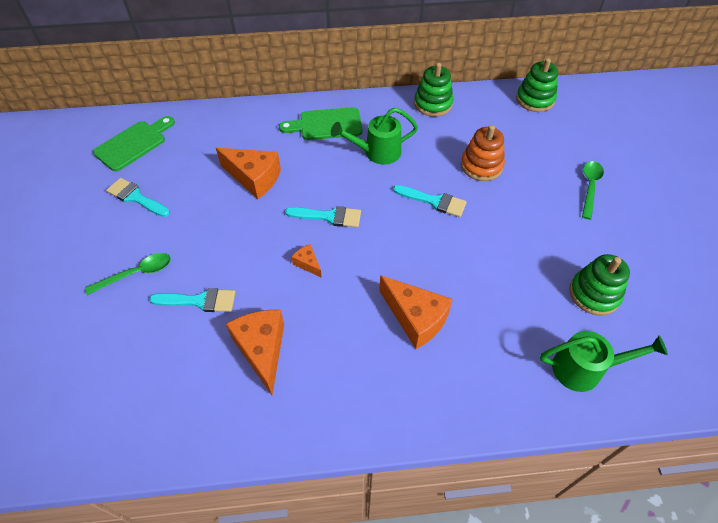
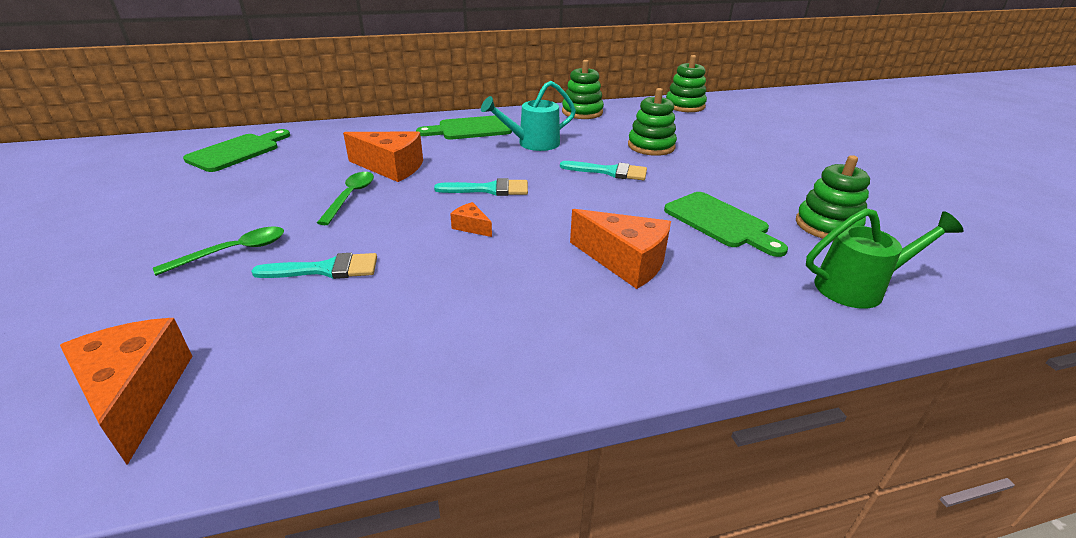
camera: 10 degrees left, 20 degrees down
turquoise brush [106,178,170,217] -> none
orange cheese [226,310,284,395] -> orange cheese moved to [60,318,192,465]
green watering can [331,108,418,165] -> turquoise watering can [481,81,576,151]
orange stacking toy [461,125,505,181] -> green stacking toy [628,88,677,156]
green spoon [582,161,604,220] -> green spoon moved to [317,172,374,225]
none -> green cutting board [664,192,788,257]

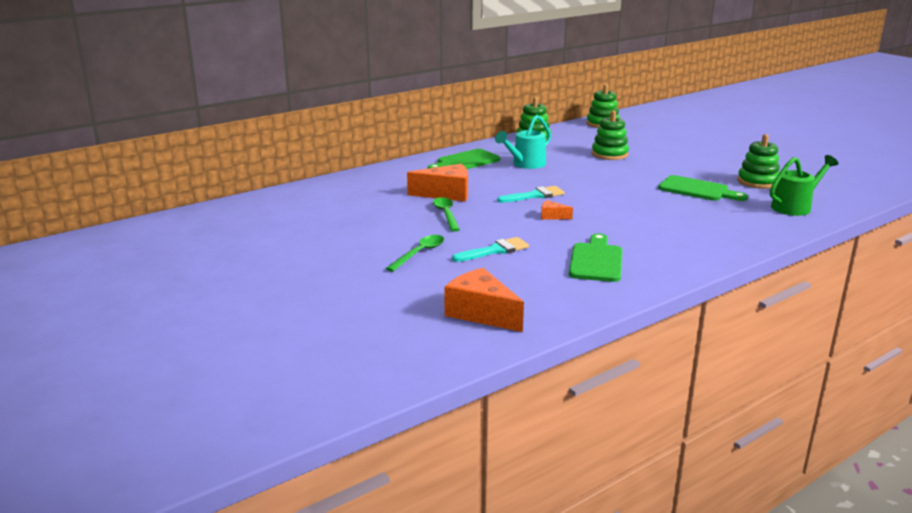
camera: 20 degrees left, 10 degrees down
green cutting board [183,129,290,172] -> green cutting board moved to [569,233,622,282]
turquoise brush [560,161,647,180] -> none
orange cheese [570,209,671,289] -> none

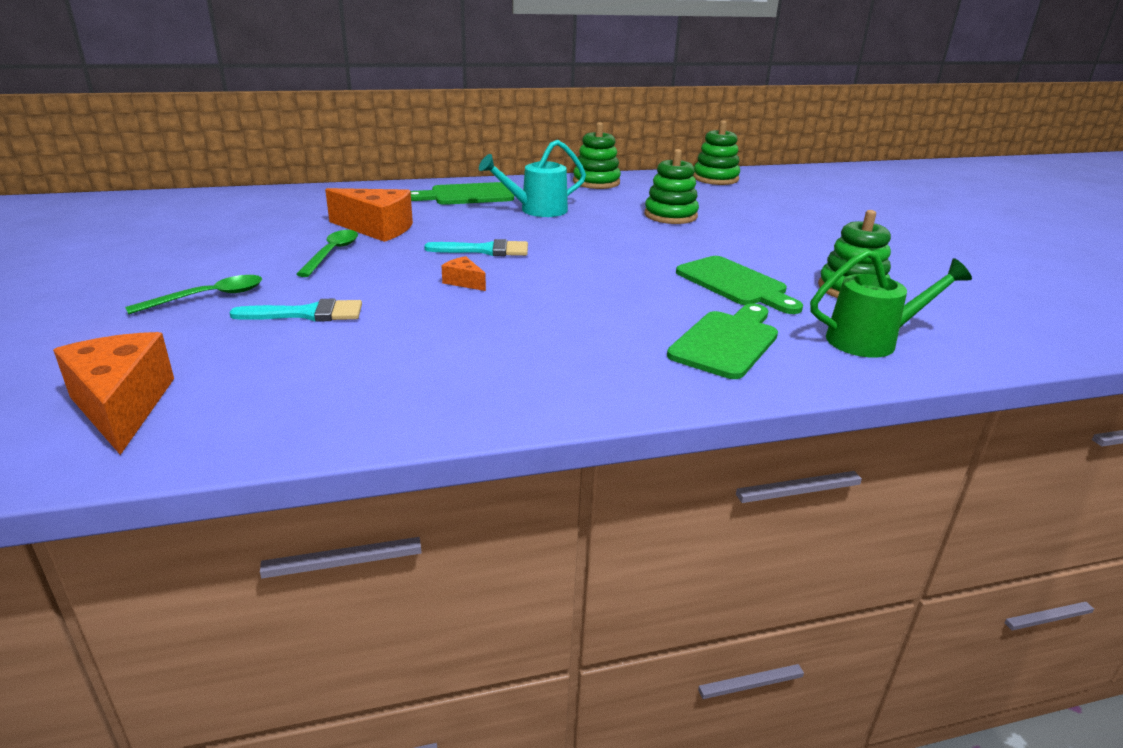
camera: 20 degrees right, 5 degrees up
green cutting board [569,233,622,282] -> green cutting board moved to [667,304,778,379]

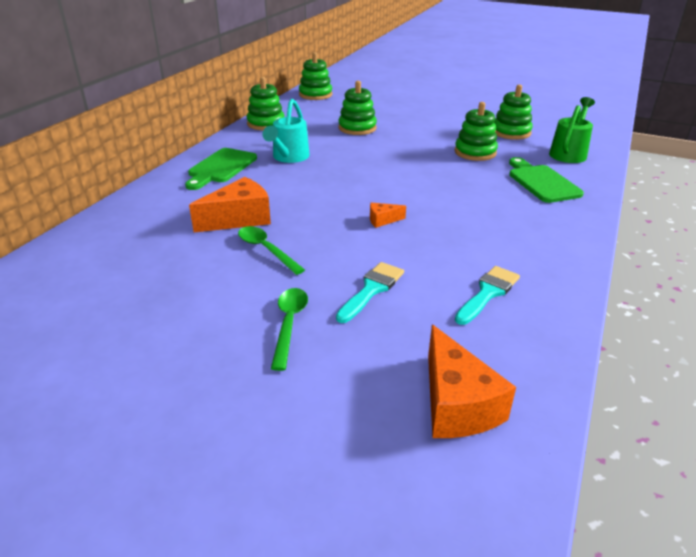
camera: 50 degrees left, 5 degrees up
orange cheese [53,332,174,455] -> orange cheese turned 120 degrees counterclockwise [428,325,516,438]
turquoise brush [424,239,528,256] -> turquoise brush moved to [455,266,520,325]
green cutting board [676,256,803,314] -> green stacking toy [455,102,498,161]

